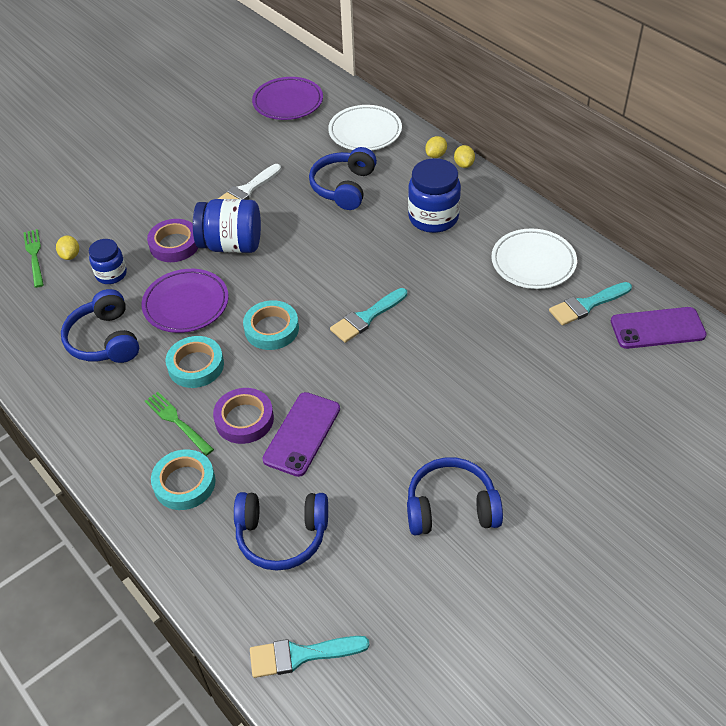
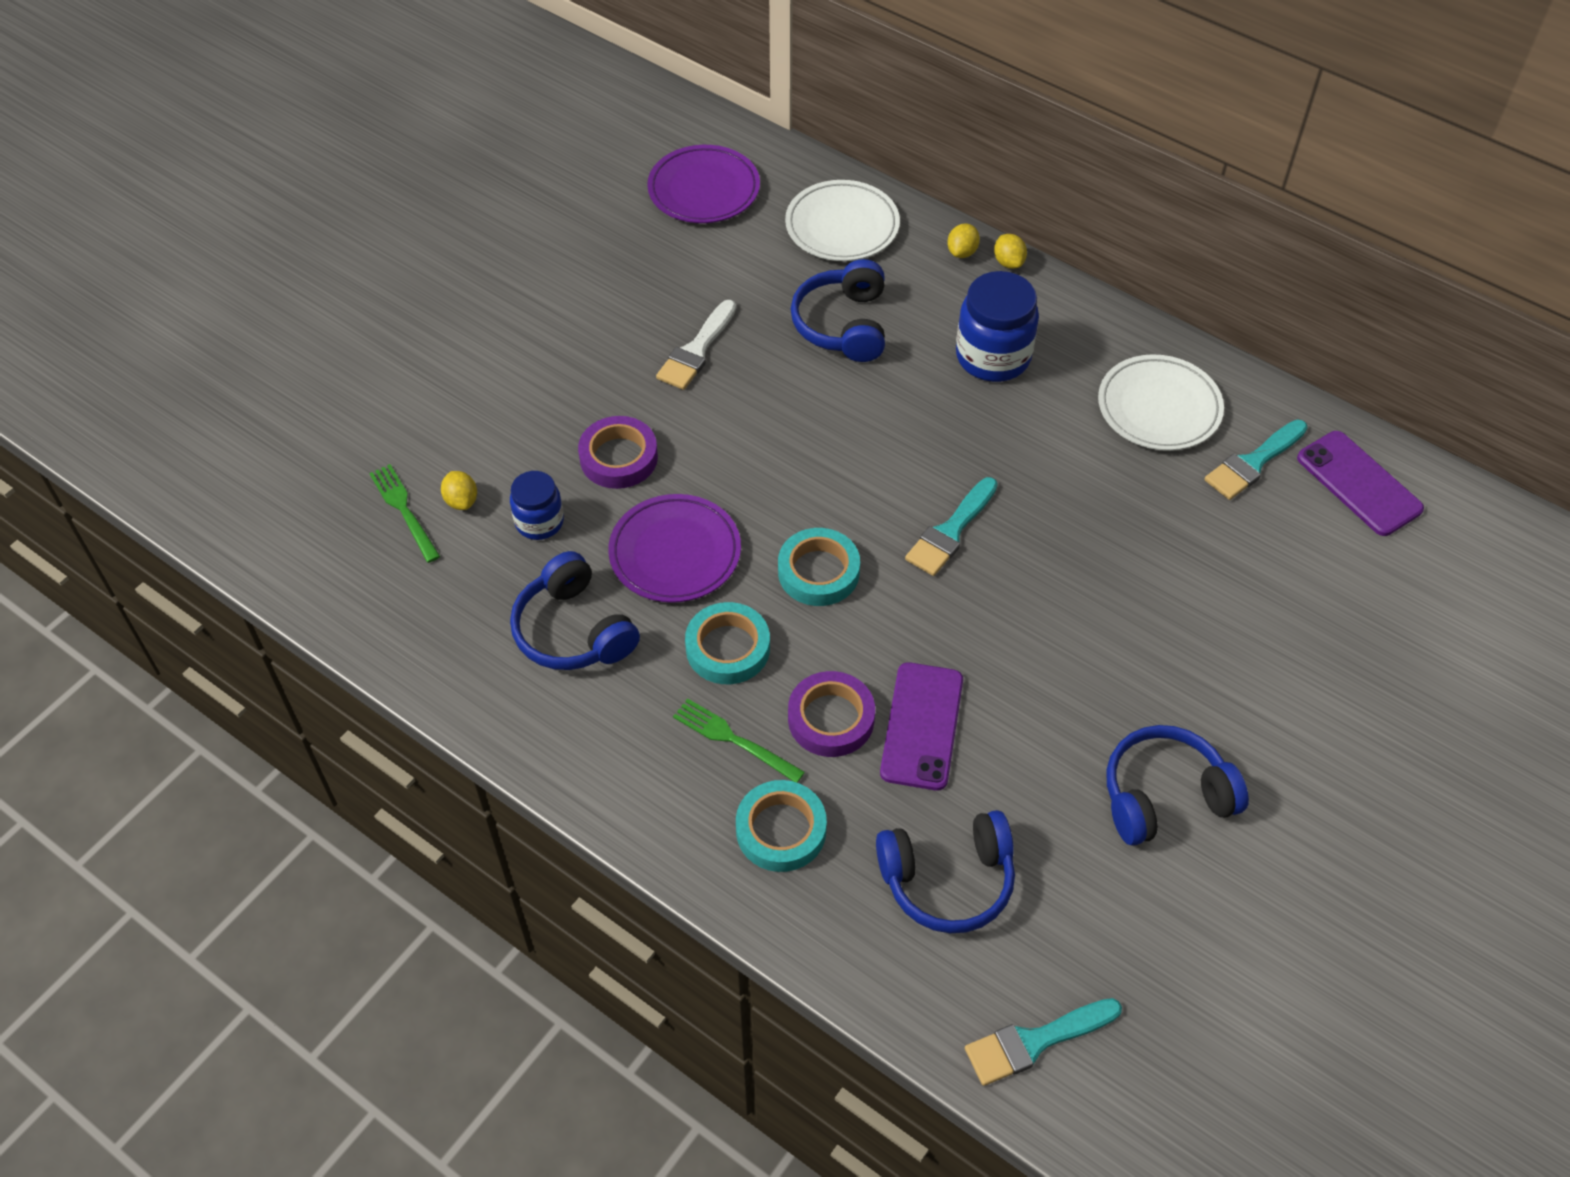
camera: 15 degrees left, 5 degrees up
blue jar [193,199,261,253] -> none
purple phone [611,307,707,349] -> purple phone turned 75 degrees clockwise [1297,431,1424,536]

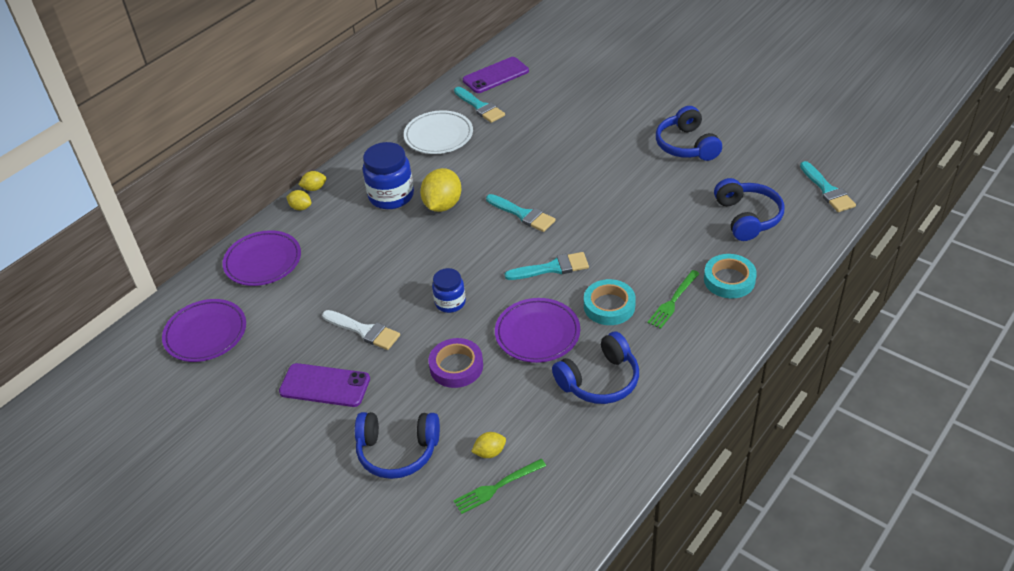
camera: 85 degrees left, 10 degrees down
blue jar [510,471,564,540] -> blue jar moved to [432,268,466,313]
turquoise tape [778,528,860,606] -> turquoise brush [505,252,589,280]
white plate [785,180,900,261] -> purple plate [222,230,301,286]
purple tape [788,671,875,757] -> none
blue headphones [791,259,885,362] -> blue headphones moved to [355,412,440,479]
purple phone [880,662,963,790] -> purple phone moved to [279,363,370,407]
none -> yellow lemon [420,168,461,212]

